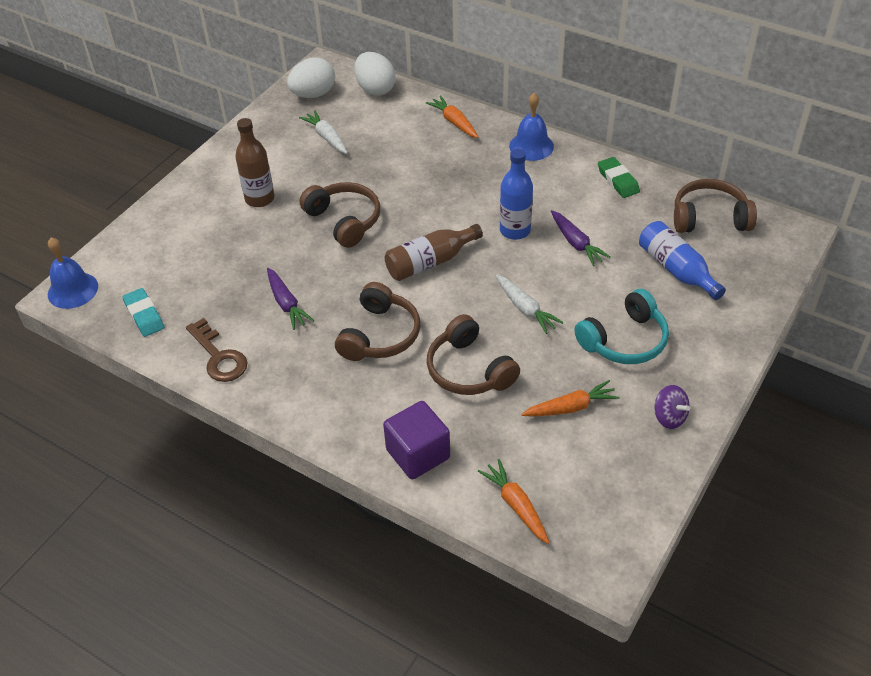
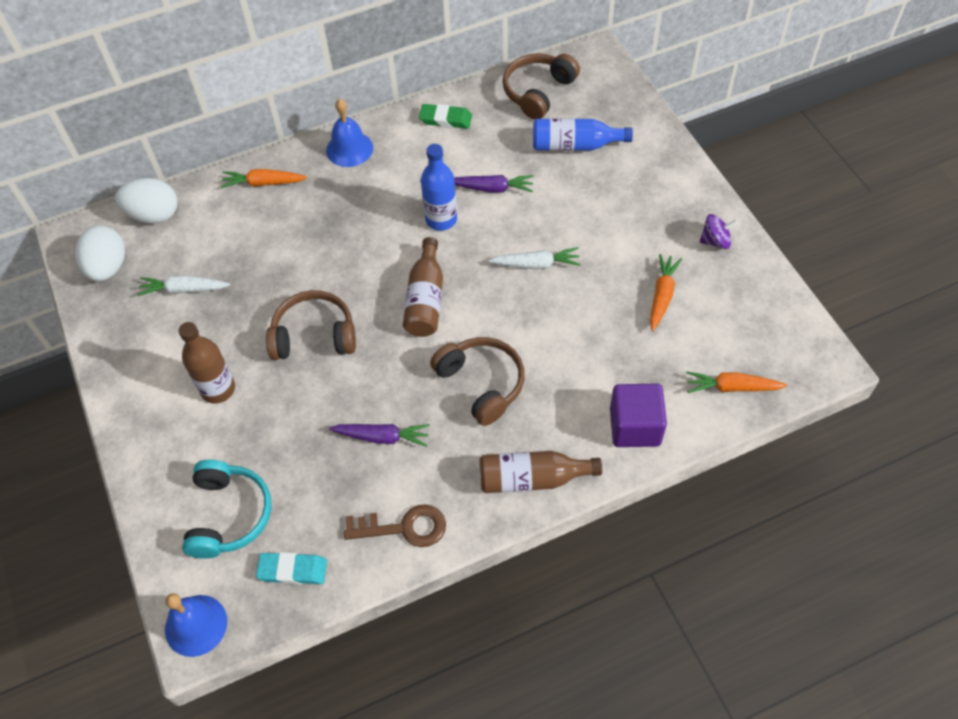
camera: 55 degrees left, 10 degrees up
brown headphones [427,314,520,395] -> none
turquoise headphones [574,289,669,364] -> turquoise headphones moved to [182,460,272,559]
none -> brown bottle [479,451,602,493]

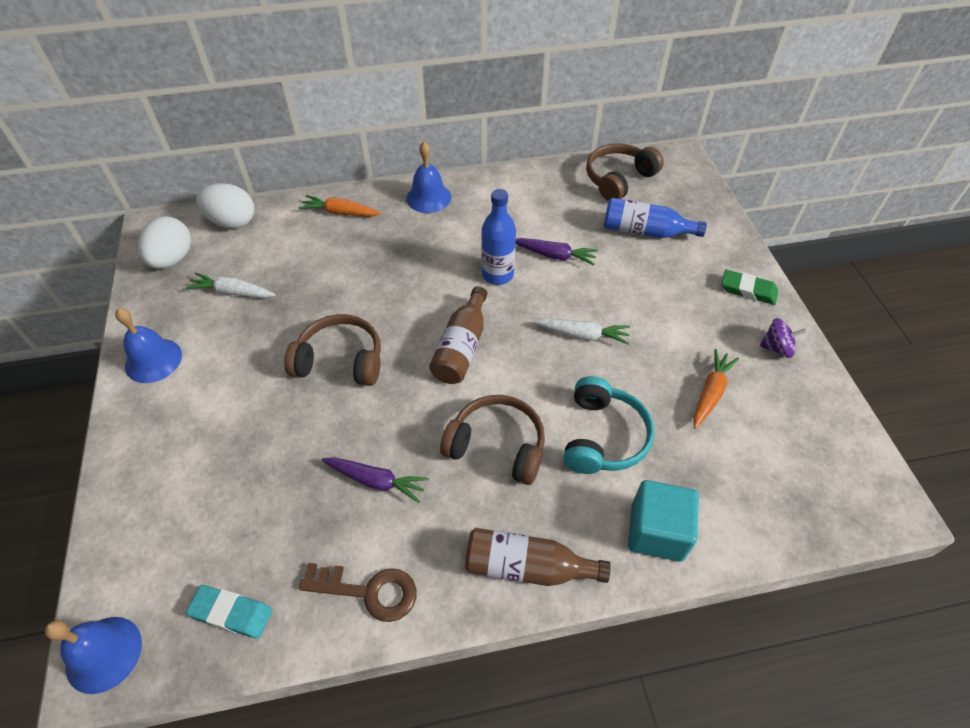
camera: 10 degrees right, 5 degrees down
brown bottle [178,322,235,404] -> none
turquoise headphones [182,460,272,559] -> turquoise headphones moved to [563,376,655,474]
green eraser [419,104,472,129] -> green eraser moved to [722,270,778,305]
brown headphones [430,337,525,426] -> brown headphones turned 45 degrees counterclockwise [440,395,545,485]
purple cube [610,383,667,447] -> turquoise cube [628,480,699,562]
orange carrot [686,372,787,393] -> none
none -> blue bell [115,308,182,383]

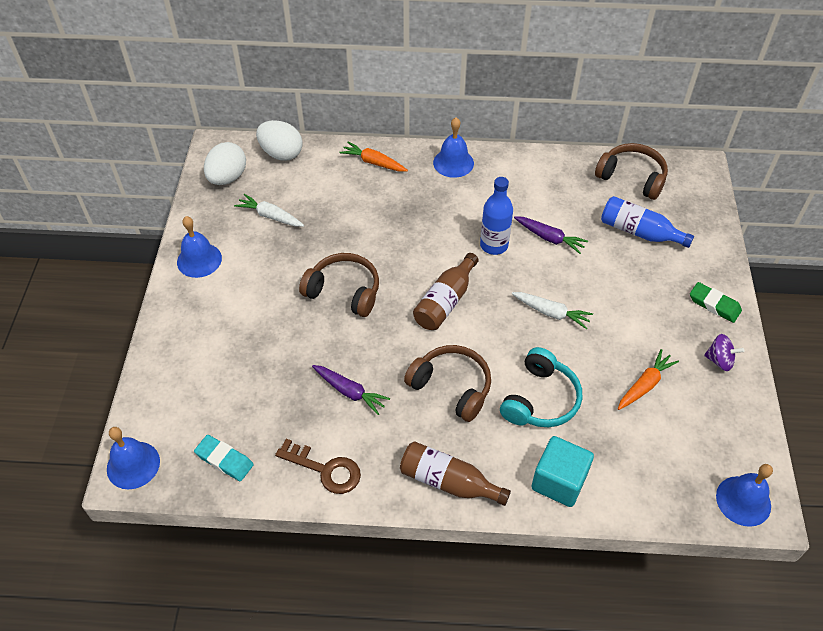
camera: 15 degrees right, 0 degrees up
brown headphones [586,143,664,201] -> brown headphones turned 60 degrees clockwise [595,143,668,200]
none -> blue bell [716,464,773,527]

